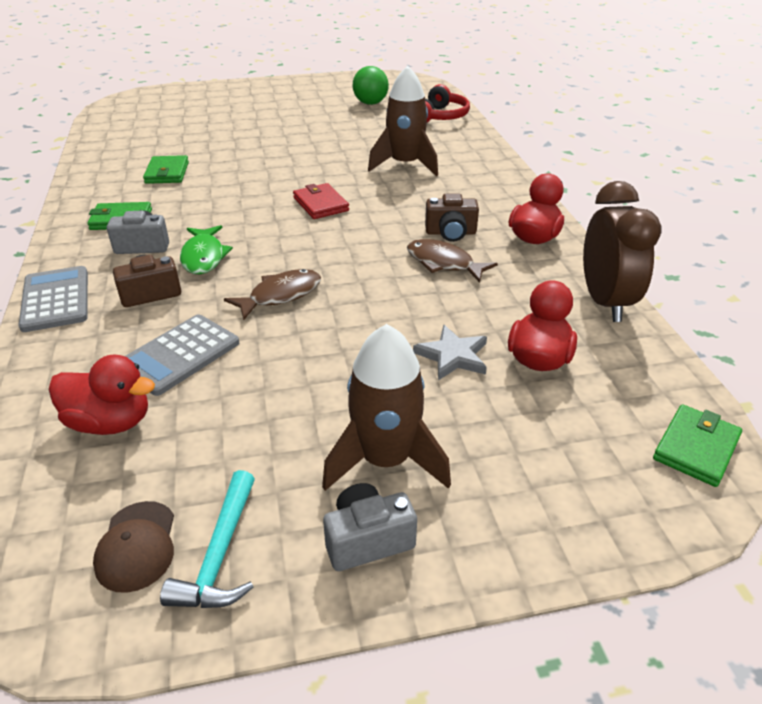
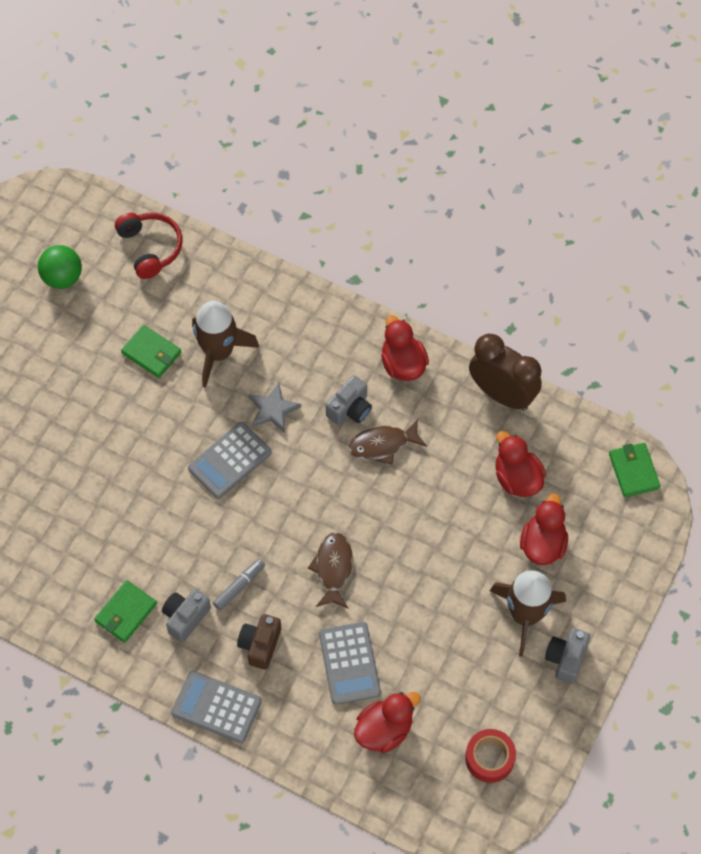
camera: 50 degrees left, 25 degrees up
brown cap [93,501,174,593] -> red tape [465,729,516,783]
green wallet [143,155,189,184] -> green wallet moved to [121,325,181,378]
turquoise hammer [160,470,255,608] -> none
green fish [180,225,233,274] -> grey marker [213,559,265,611]
red wallet [293,183,349,219] -> grey calculator [188,422,272,499]
grey star [413,325,487,380] -> grey star moved to [249,383,301,433]
brown camera [425,194,479,242] -> grey camera [326,375,372,425]
none -> red duck [520,494,568,565]

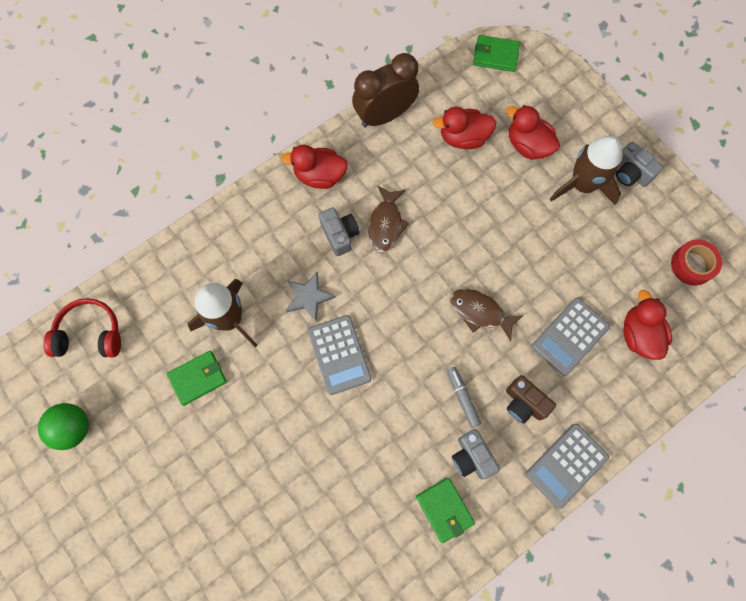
camera: 65 degrees left, 10 degrees up
grey calculator [319,622,381,705] -> grey calculator turned 120 degrees clockwise [532,298,610,376]

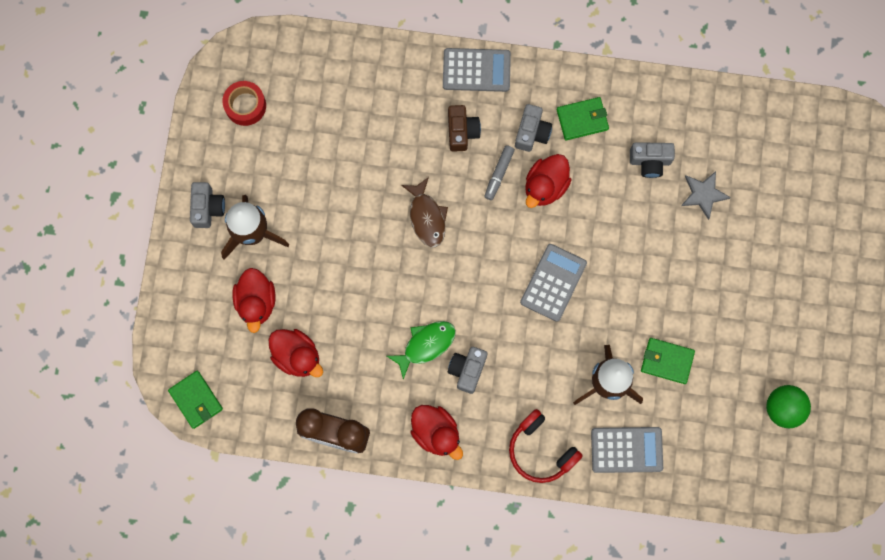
camera: 135 degrees left, 5 degrees up
red headphones [43,298,121,358] -> red headphones moved to [509,409,583,483]
grey star [286,271,336,322] -> grey star moved to [681,171,731,220]
brown fish [368,186,409,253] -> green fish [387,321,456,379]
green wallet [416,478,475,543] -> green wallet turned 60 degrees clockwise [557,97,609,140]
grey calculator [532,298,610,376] -> grey calculator moved to [591,427,663,473]
red duck [623,290,672,360] -> red duck moved to [525,154,571,208]
none -> grey camera [630,142,675,178]

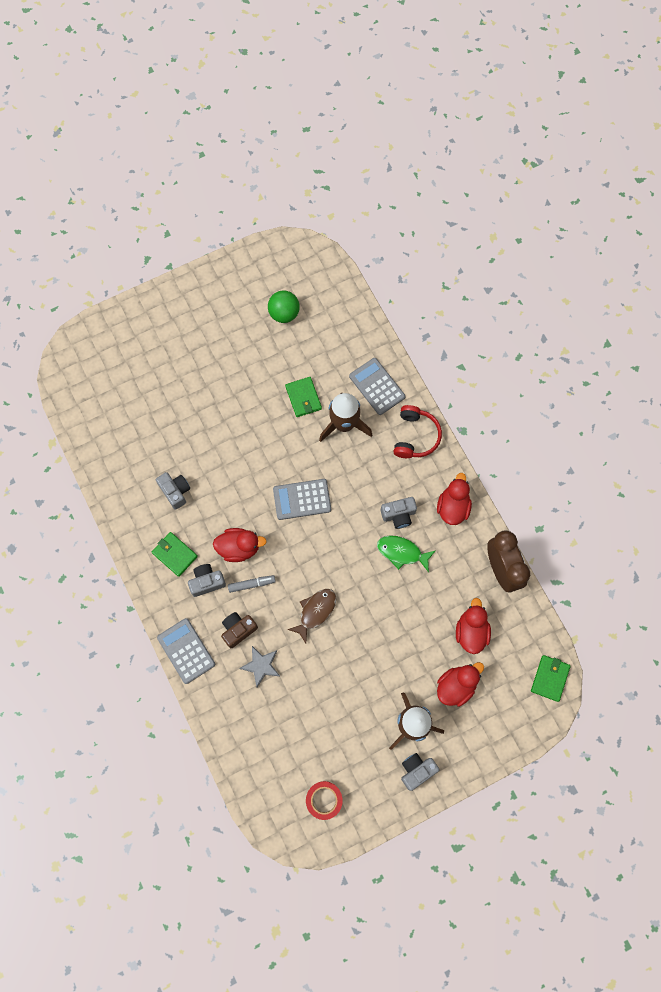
camera: 125 degrees left, 5 degrees down
grey star [681,171,731,220] -> grey star moved to [239,646,281,687]

